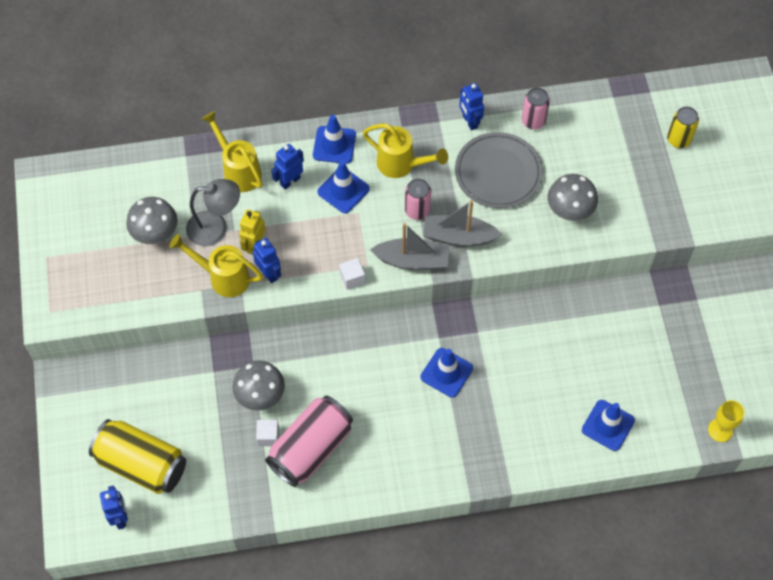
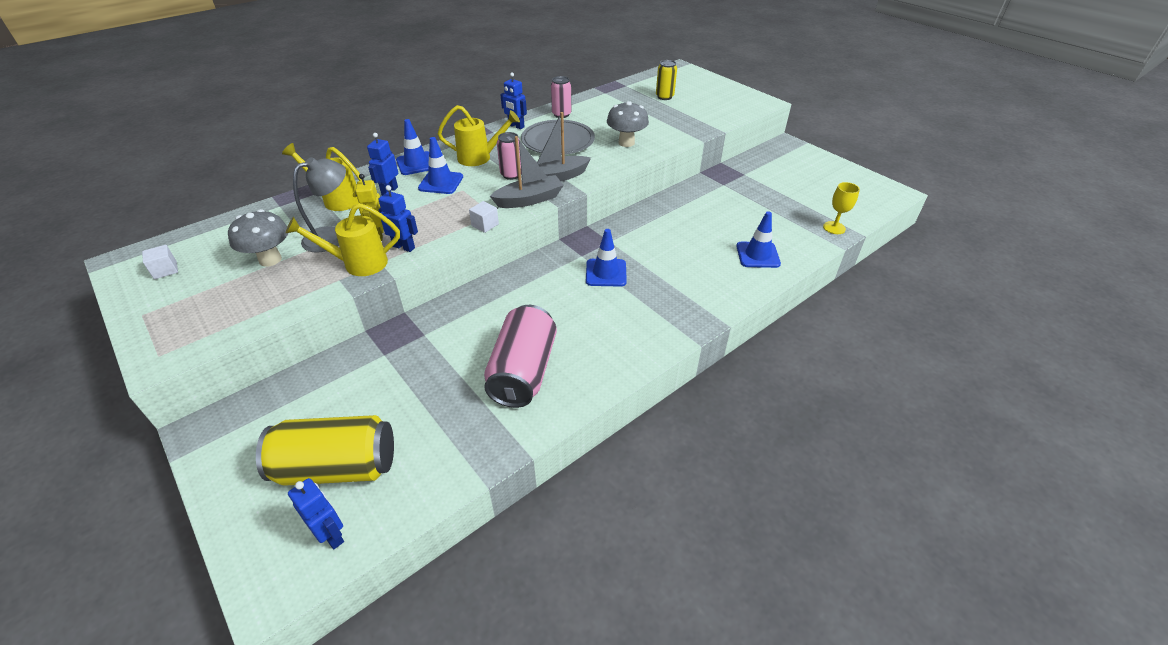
camera: 30 degrees left, 20 degrees down
grey mushroom [232,360,285,411] -> none
white cube [256,420,279,446] -> white cube moved to [142,245,178,279]

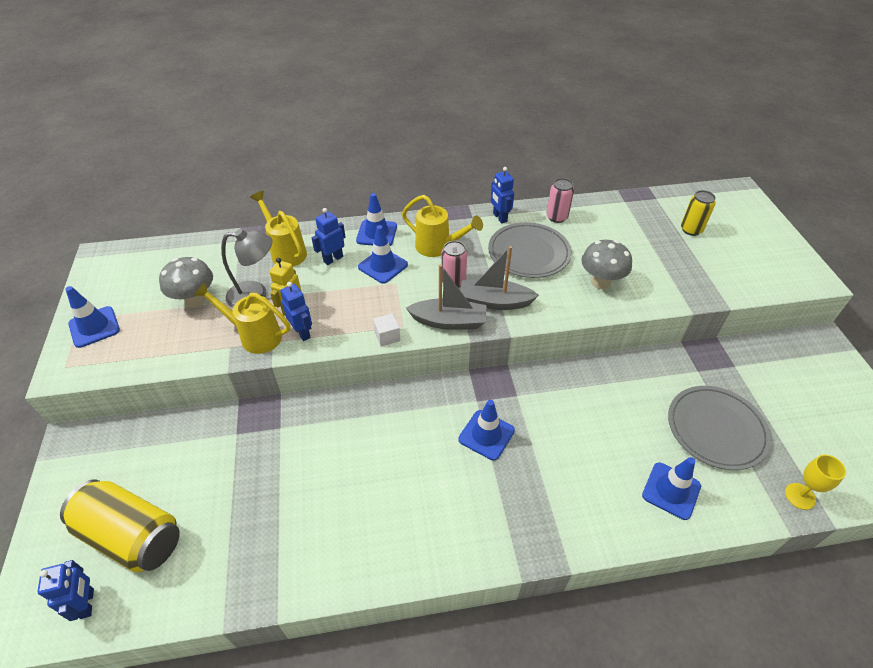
camera: 30 degrees right, 5 degrees up
white cube [142,245,178,279] -> none
pink can [484,305,557,408] -> none
none -> blue traffic cone [66,286,120,348]
none -> grey plate [668,386,771,470]

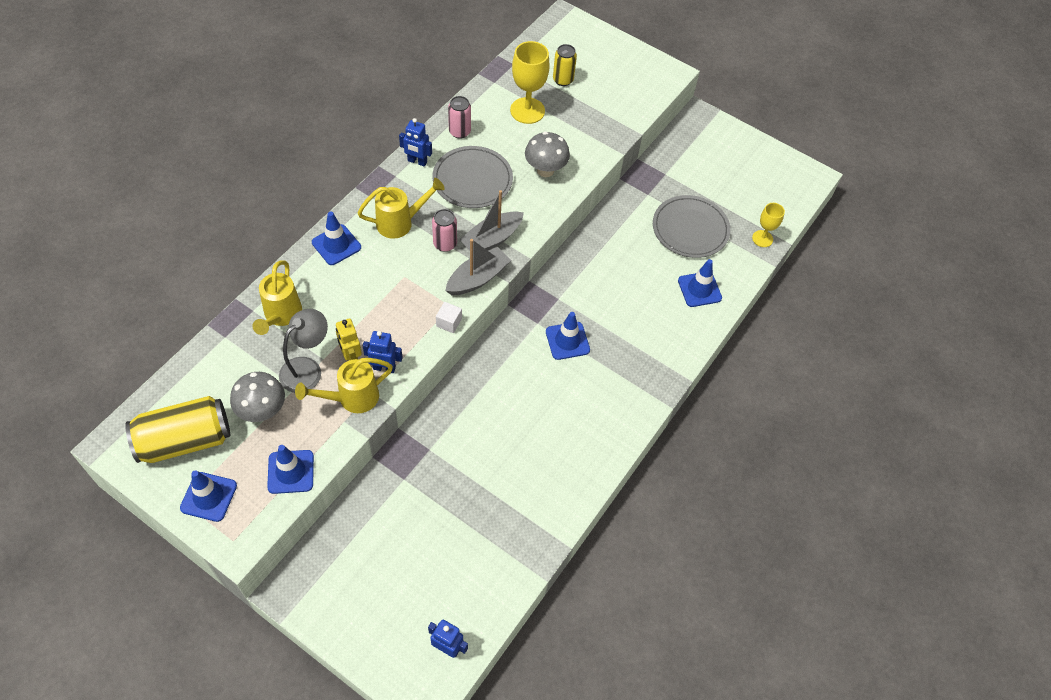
camera: 50 degrees left, 10 degrees up
yellow can [60,479,180,572] -> yellow can moved to [125,396,230,463]
yellow watering can [250,191,307,267] -> yellow watering can turned 90 degrees counterclockwise [252,260,302,335]
blue robot [311,208,346,265] -> none
blue traffic cone [358,225,408,284] -> blue traffic cone moved to [267,445,314,494]
none -> yellow goblet [510,41,550,124]

